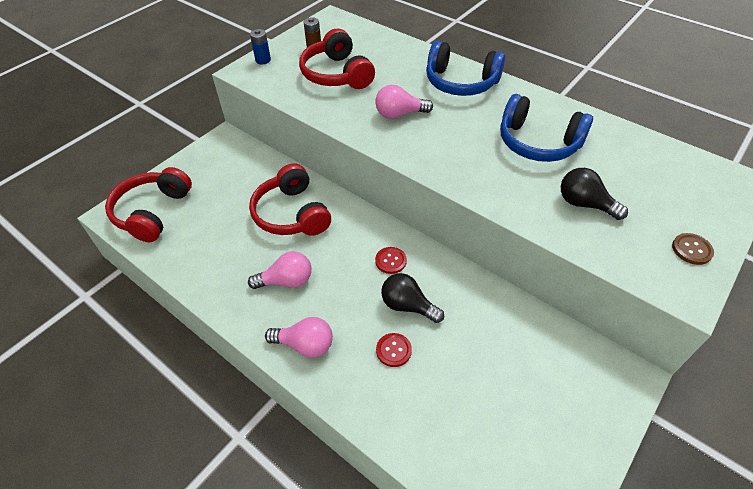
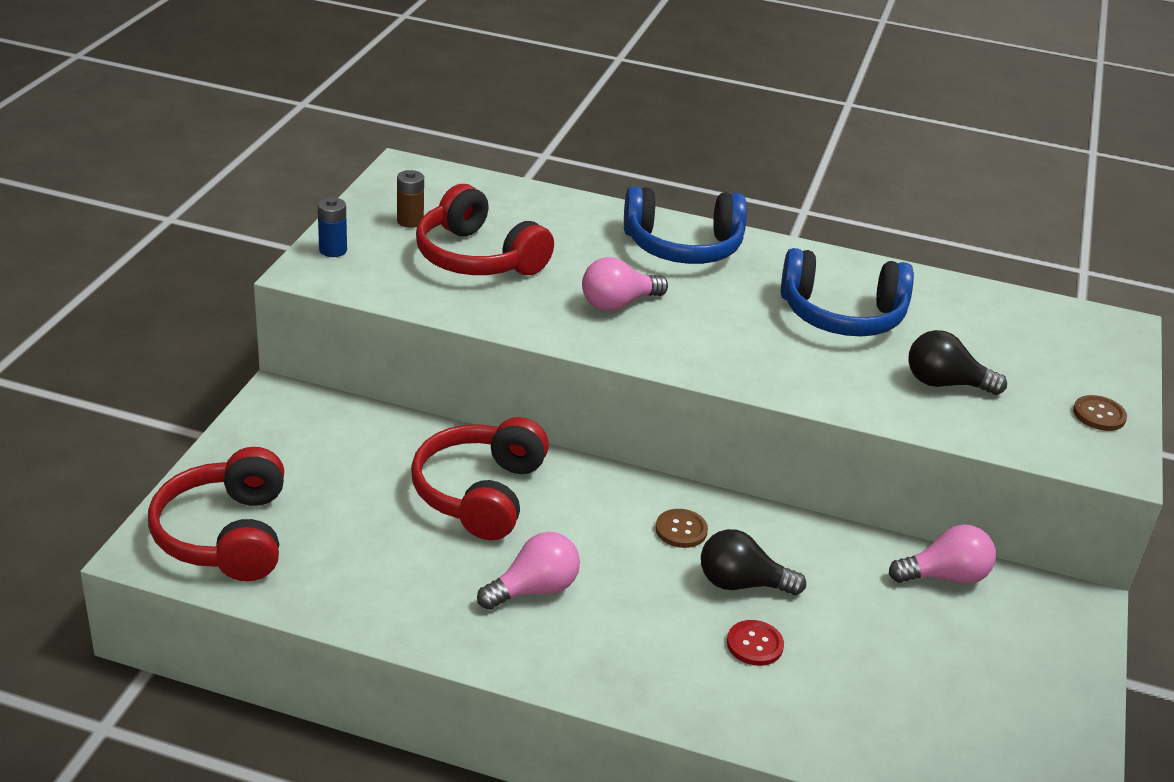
camera: 25 degrees left, 15 degrees down
red headphones [249,163,331,236] -> red headphones turned 60 degrees clockwise [411,417,549,540]
pink light bulb [265,317,333,358] -> pink light bulb moved to [889,524,996,584]
red button [375,247,407,274] -> brown button [656,509,708,548]

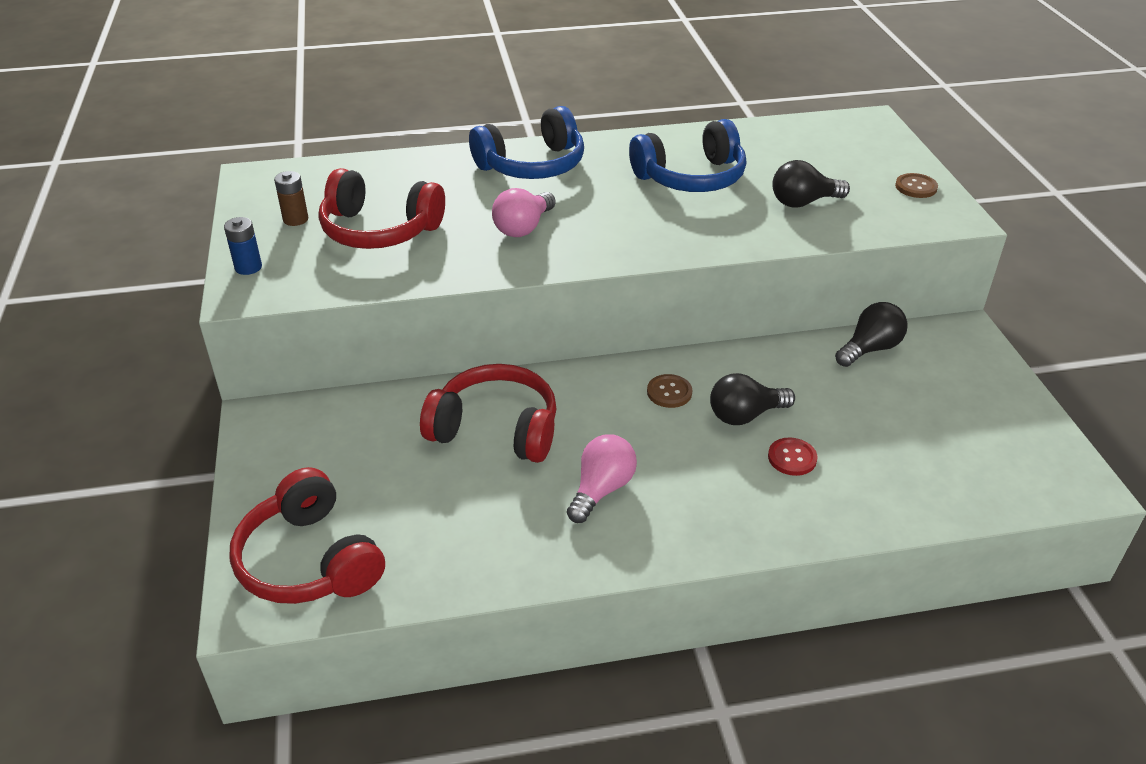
camera: 25 degrees left, 5 degrees up
red headphones [411,417,549,540] -> red headphones turned 120 degrees clockwise [420,364,557,463]
pink light bulb [889,524,996,584] -> black light bulb [835,302,908,367]

